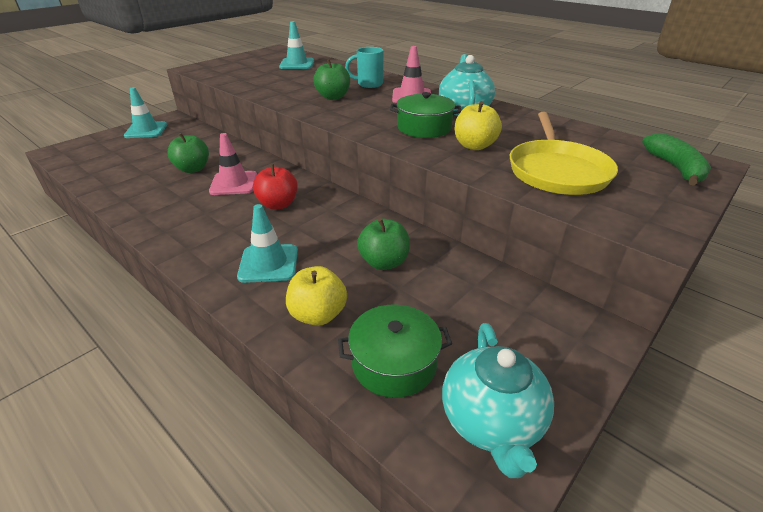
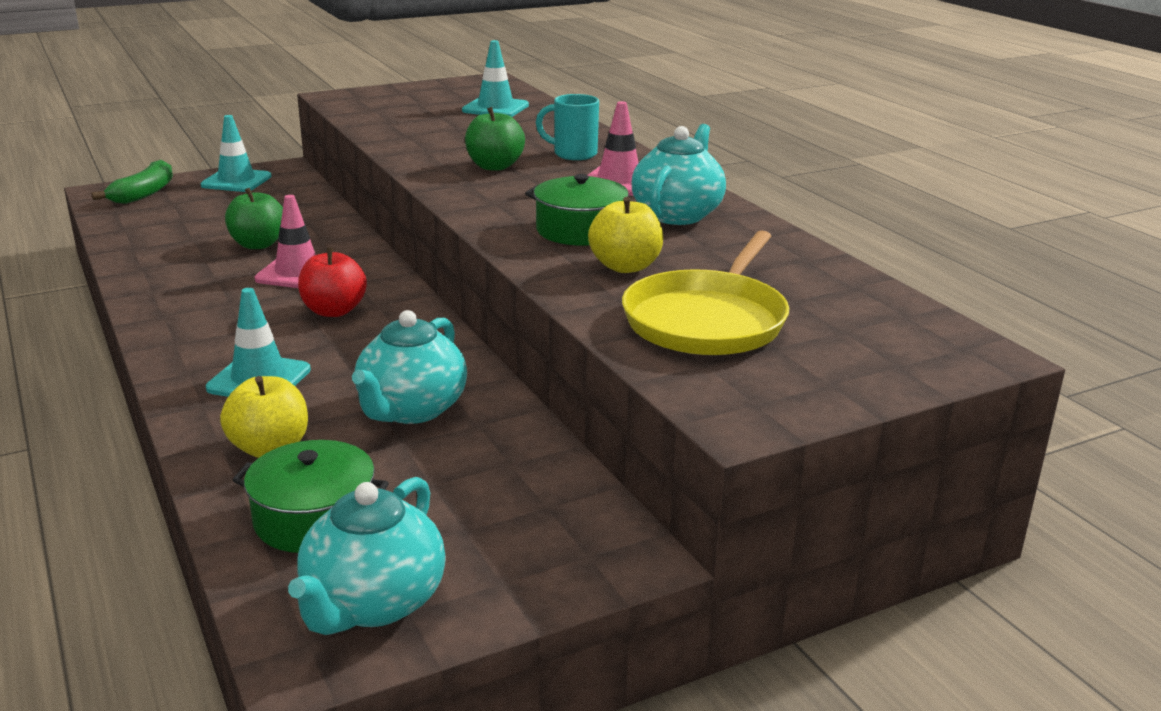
camera: 20 degrees right, 10 degrees down
green apple [357,218,410,270] -> turquoise teapot [352,310,467,424]
green banana [642,133,711,186] -> green banana moved to [91,160,173,204]

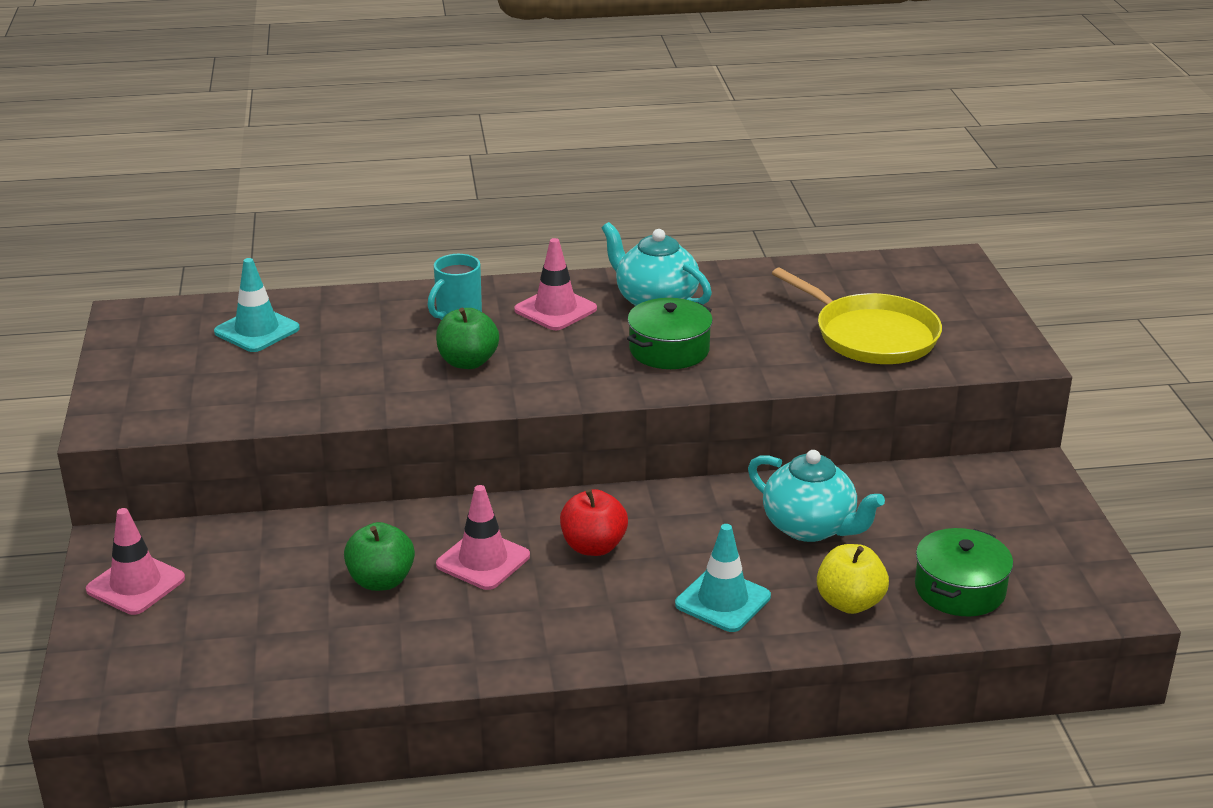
camera: 70 degrees left, 5 degrees up
green banana [91,160,173,204] -> none
turquoise traffic cone [201,115,272,192] -> pink traffic cone [86,508,185,615]
turquoise teapot [288,477,446,635] -> none
yellow apple [588,197,663,273] -> none

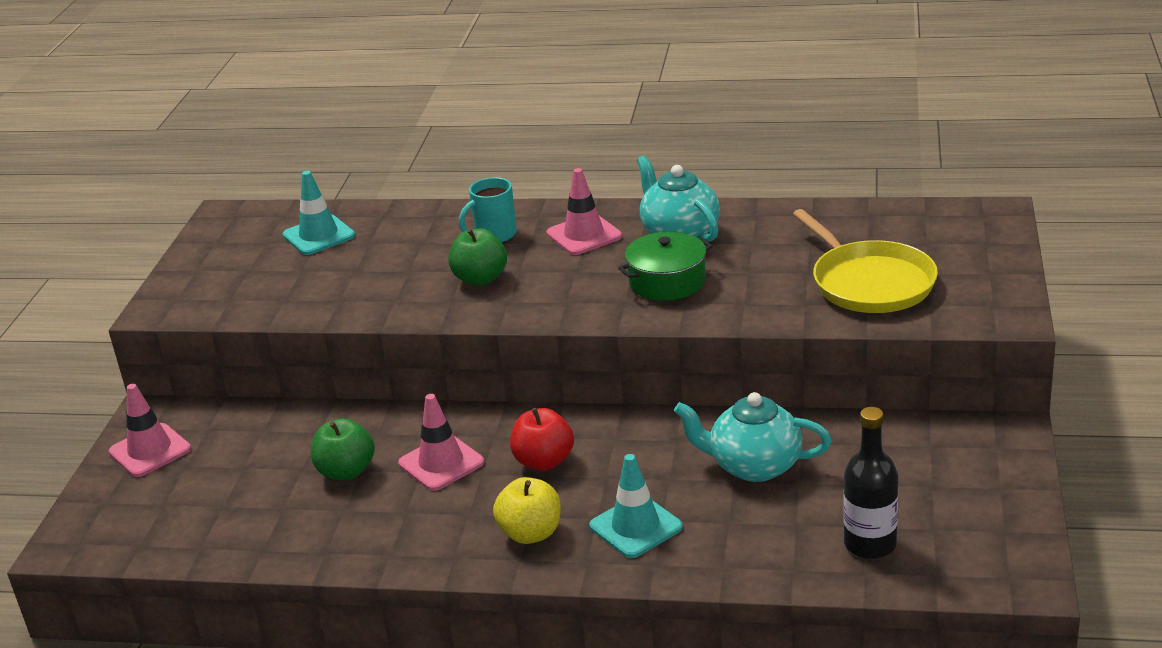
camera: 20 degrees right, 0 degrees up
turquoise teapot [748,450,885,542] -> turquoise teapot turned 135 degrees clockwise [674,392,831,482]
yellow apple [817,544,889,614] -> yellow apple moved to [493,477,561,544]
green pot [915,528,1013,616] -> black bottle [844,407,898,559]

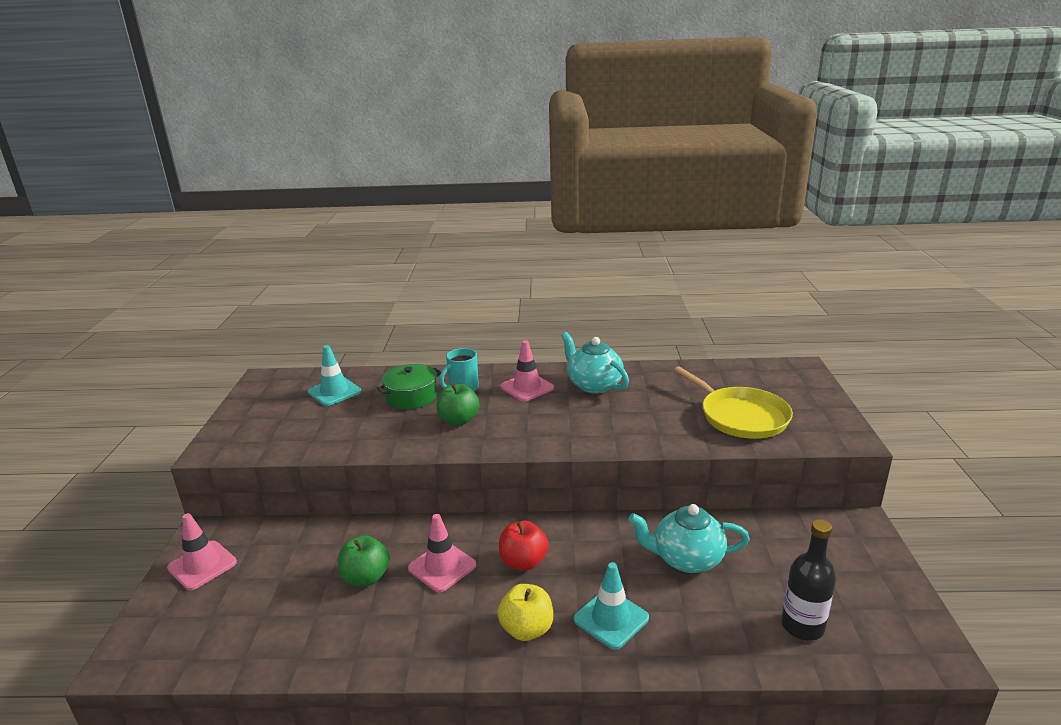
camera: 10 degrees left, 5 degrees down
green pot [618,231,712,301] -> green pot moved to [377,364,441,409]

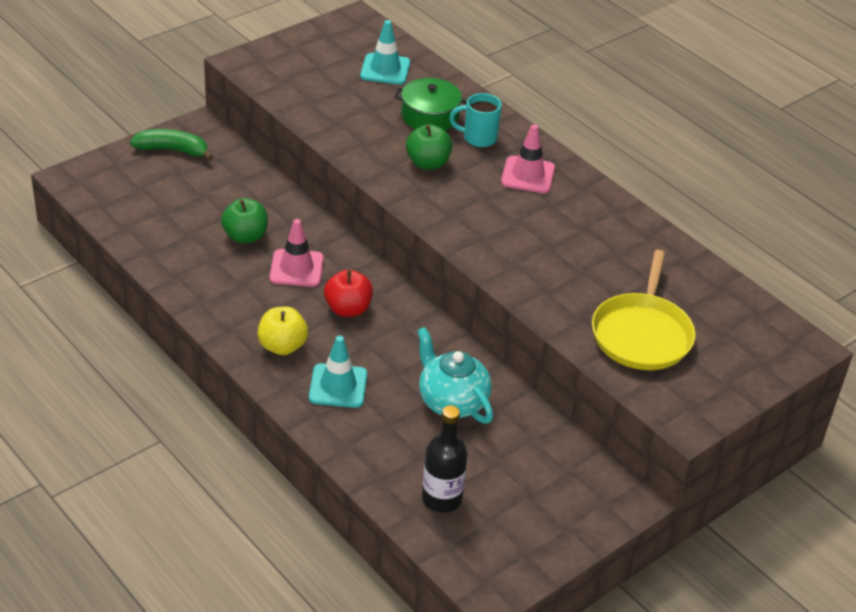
camera: 45 degrees right, 15 degrees up
pink traffic cone [167,513,237,590] -> green banana [130,129,214,160]
turquoise teapot [561,332,629,394] -> none

